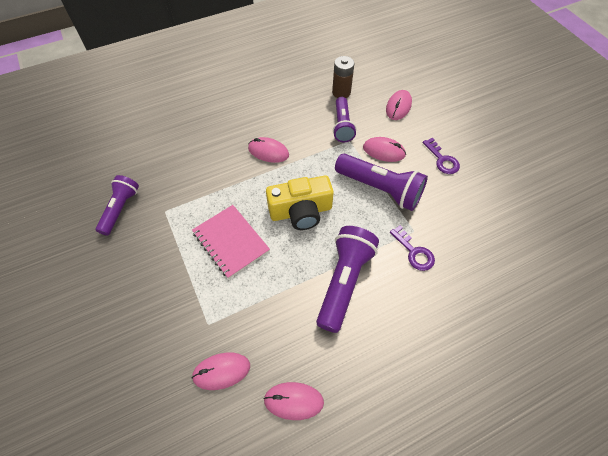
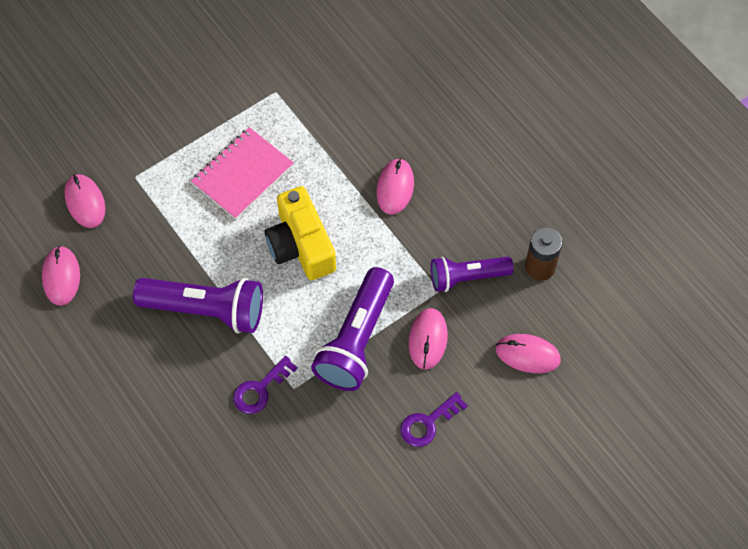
camera: 80 degrees right, 5 degrees up
purple flashlight [96,175,139,236] -> none

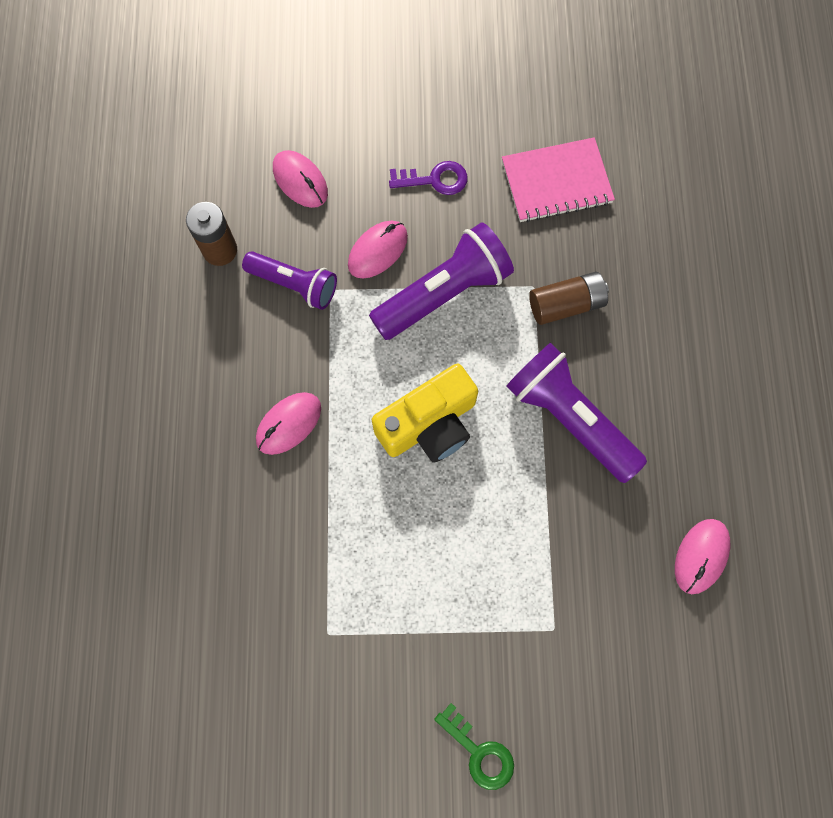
camera: 145 degrees left, 10 degrees up
pink mouse [64,174,105,228] -> none
pink notebook [191,127,294,220] -> pink notebook moved to [502,137,615,222]
purple key [233,356,298,414] -> brown battery [529,272,609,325]
yellow camera [265,186,336,280] -> yellow camera turned 45 degrees clockwise [372,364,478,463]
none -> green key [434,703,514,790]

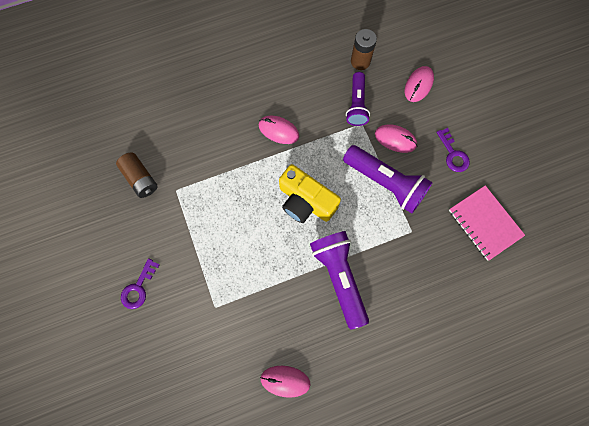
camera: 70 degrees right, 0 degrees up
green key [434,703,514,790] -> purple key [121,258,160,309]
purple flashlight [506,343,647,483] -> purple flashlight turned 45 degrees counterclockwise [310,231,369,329]
brown battery [529,272,609,325] -> brown battery moved to [116,152,157,198]

